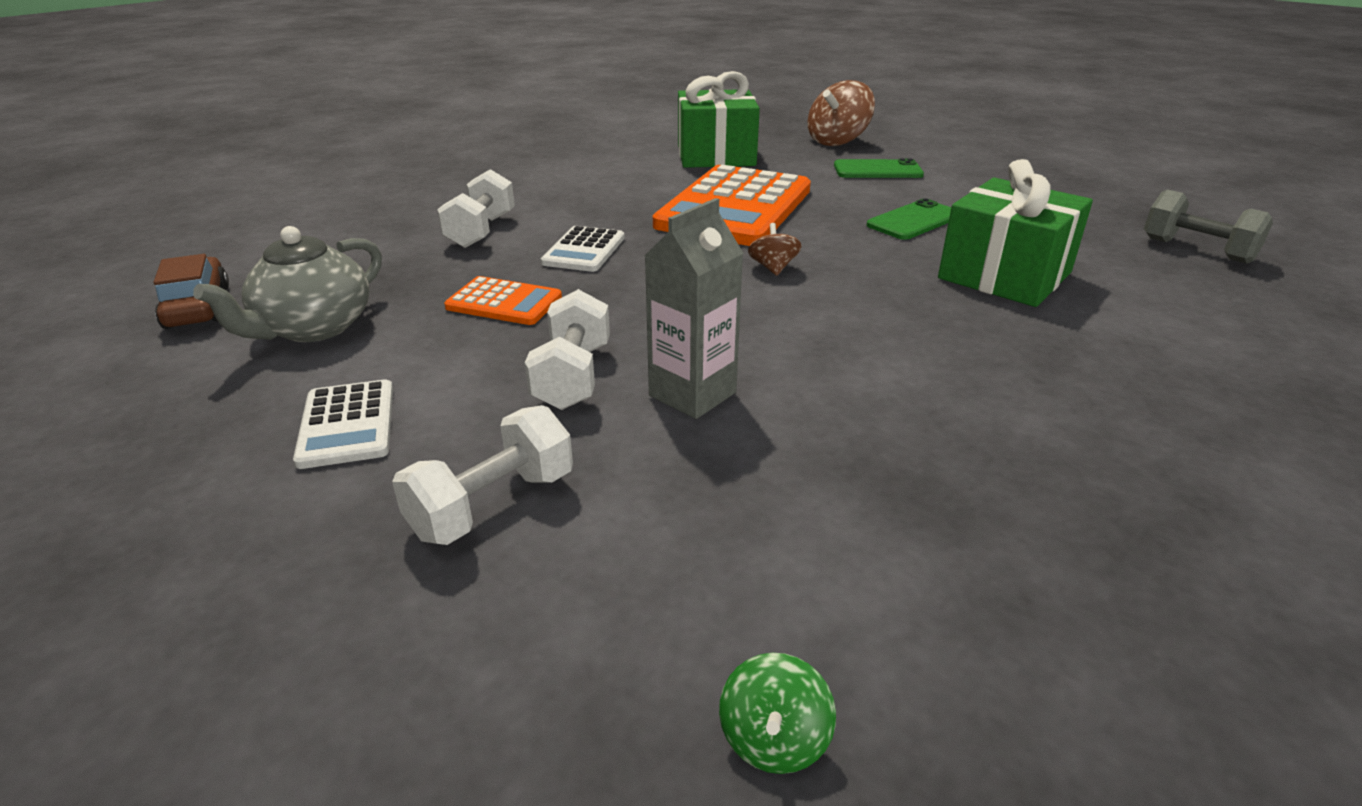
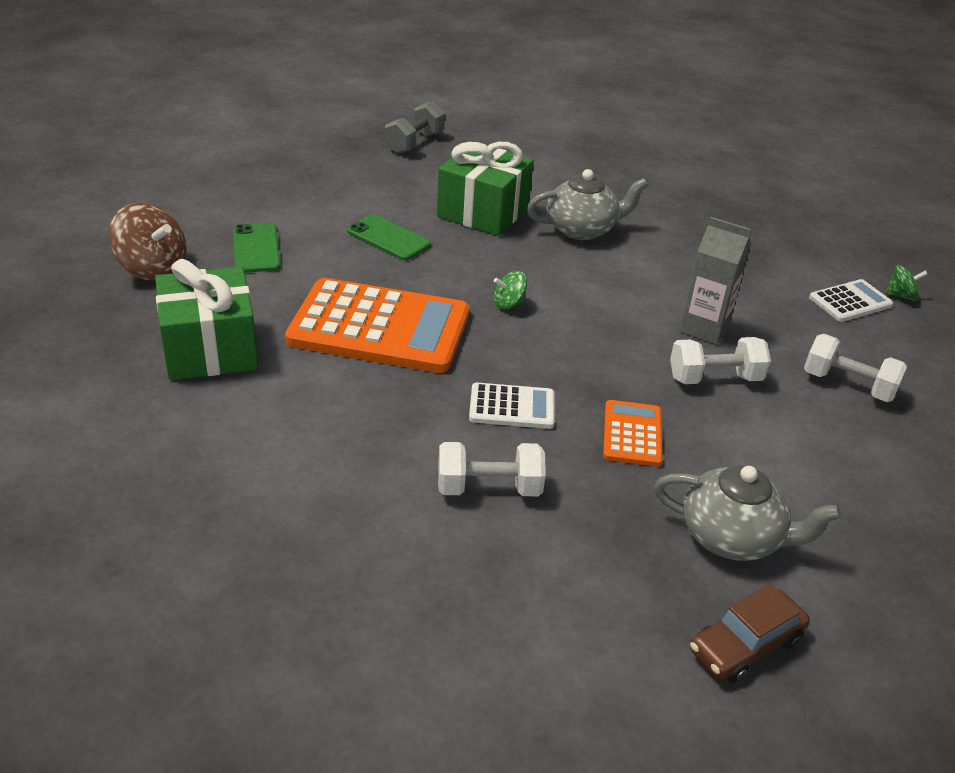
camera: 105 degrees left, 5 degrees up
white calculator [293,379,393,469] -> white calculator moved to [809,279,893,322]
brown spinning top [748,223,802,276] -> green spinning top [494,271,527,309]
none -> grey teapot [527,169,648,240]

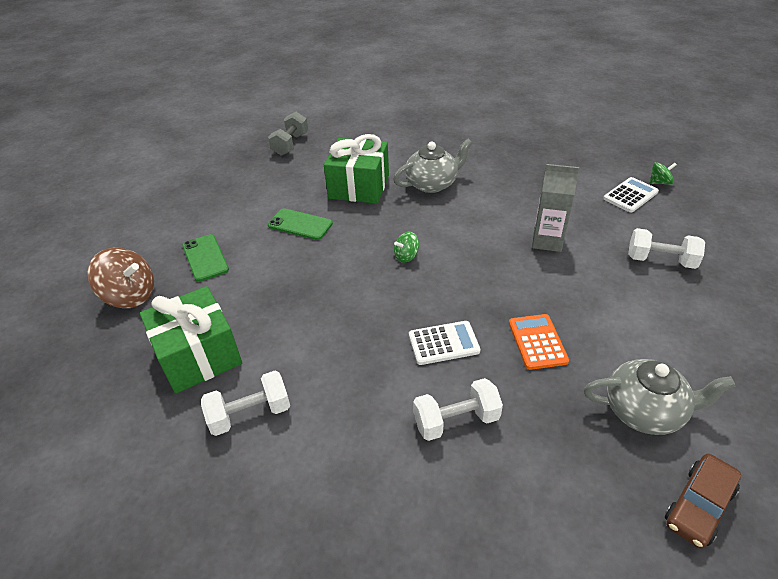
camera: 10 degrees left, 5 degrees up
orange calculator [285,278,469,373] -> none
white dumbbell [670,337,771,384] -> white dumbbell moved to [201,371,290,436]

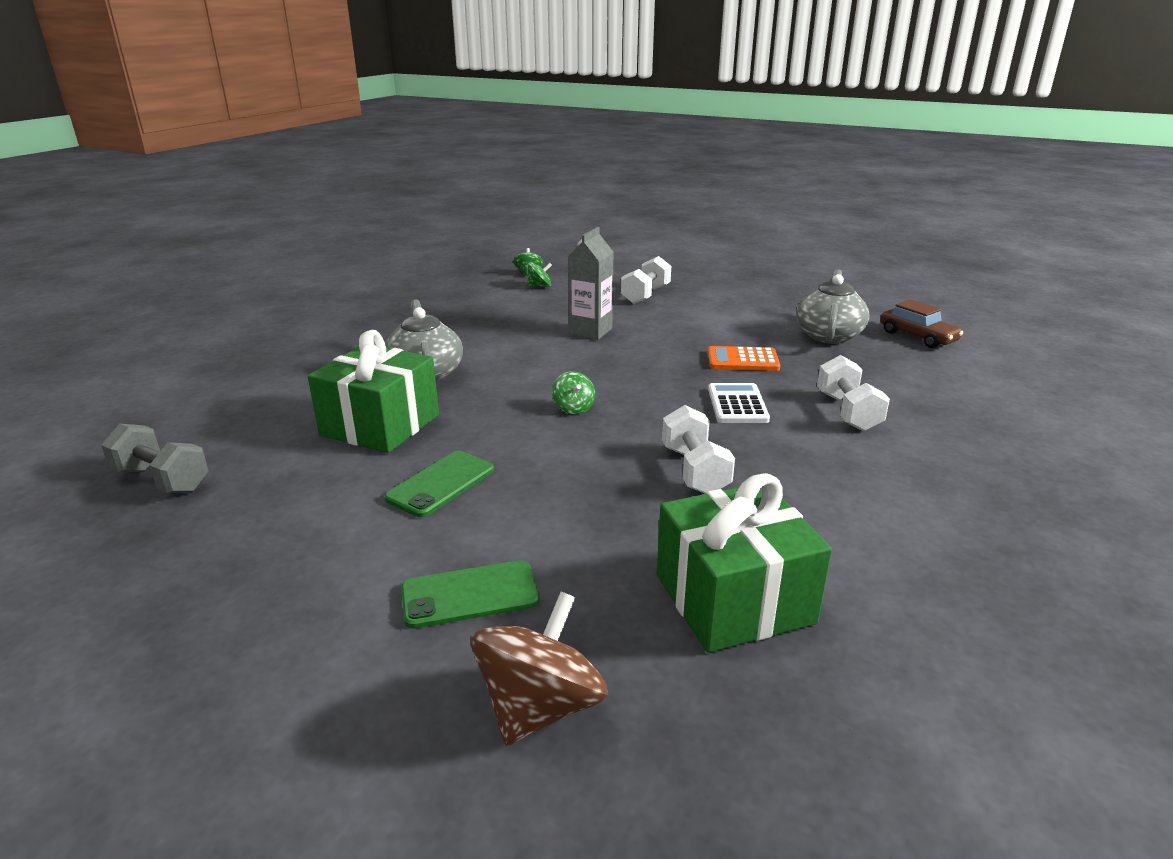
camera: 80 degrees left, 15 degrees down
white dumbbell [201,371,290,436] -> white dumbbell moved to [662,405,735,494]
white calculator [603,177,659,213] -> green spinning top [527,263,552,287]

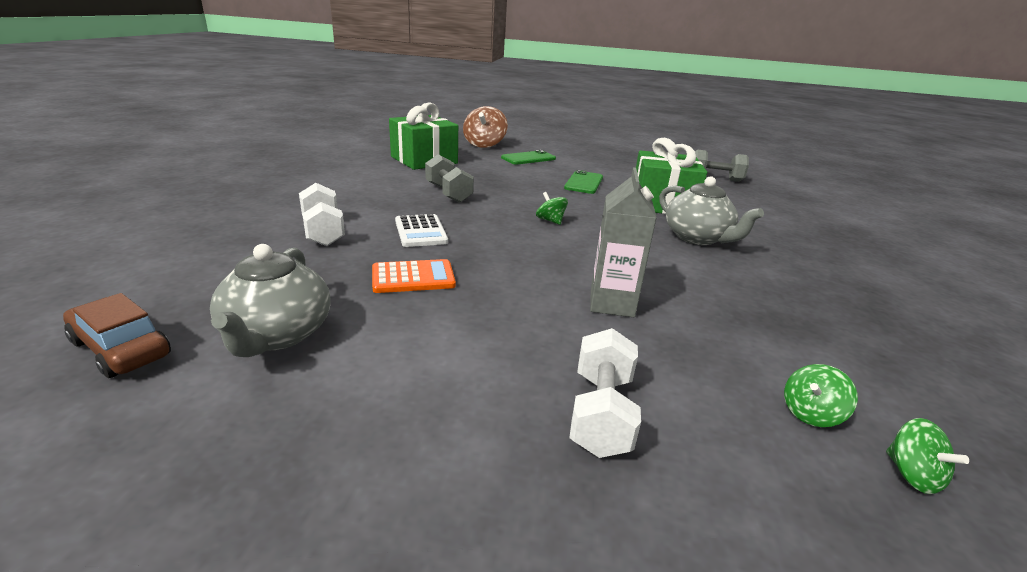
camera: 160 degrees right, 0 degrees up
white dumbbell [662,405,735,494] -> grey dumbbell [425,154,474,203]

